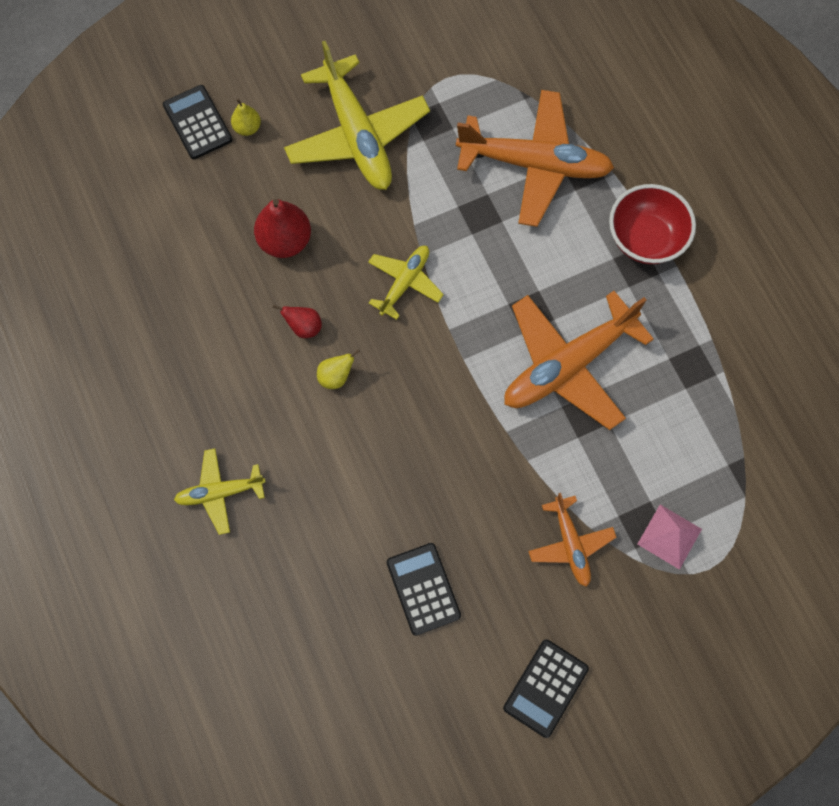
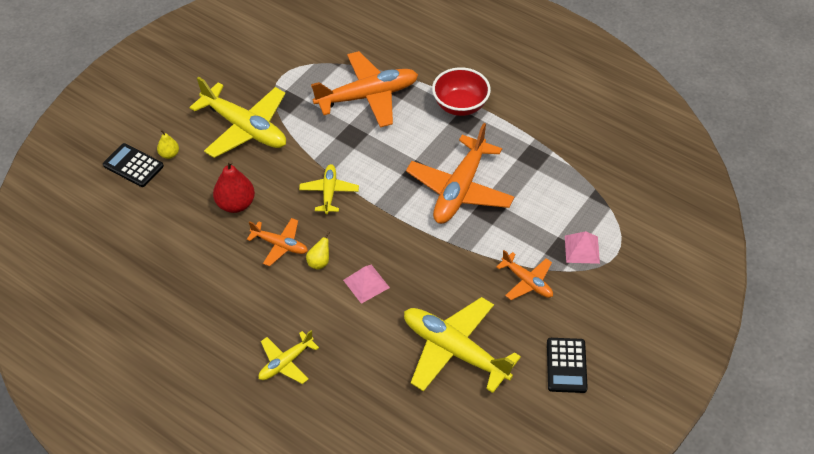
camera: 30 degrees left, 20 degrees down
red pear [273,305,322,338] -> orange plane [247,218,308,266]
black calculator [387,543,461,636] -> yellow plane [404,297,521,393]
none -> pink pyramid [343,265,390,304]

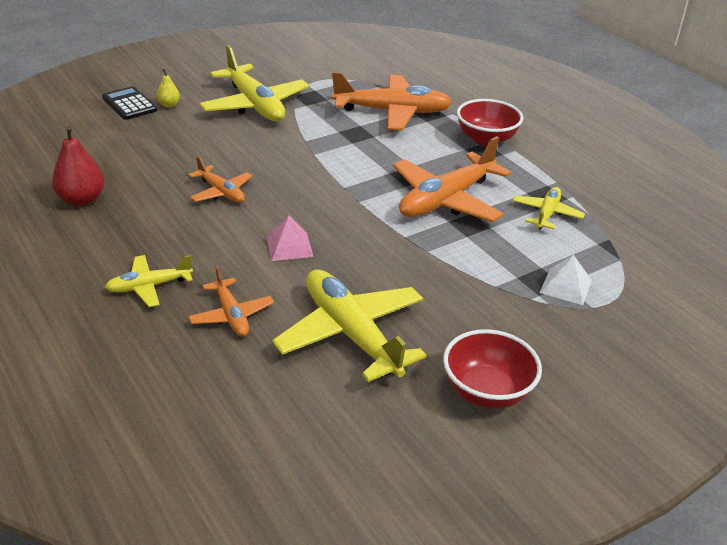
camera: 20 degrees right, 15 degrees down
red pear [213,160,255,213] -> red pear moved to [52,126,104,206]
yellow plane [299,164,359,214] -> yellow plane moved to [513,187,585,229]
yellow pear [306,231,330,270] -> none
orange plane [496,250,553,300] -> orange plane moved to [188,266,274,336]
black calculator [547,338,588,393] -> red bowl [443,329,542,409]
pink pyramid [565,231,600,264] -> white pyramid [540,255,592,305]

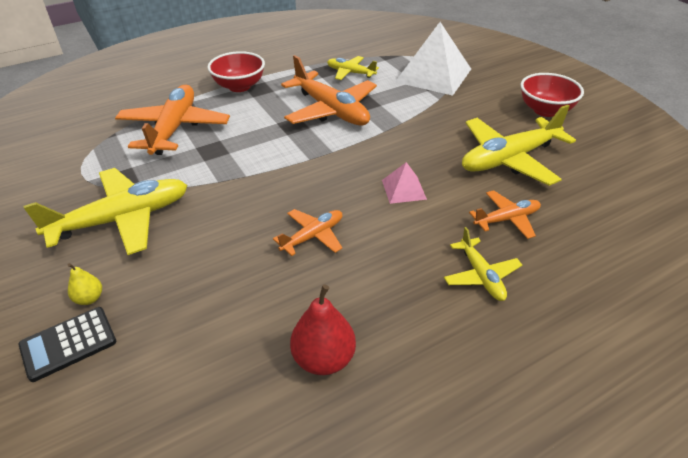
camera: 85 degrees left, 5 degrees up
white pyramid [540,255,592,305] -> white pyramid [395,22,471,96], size x2.11

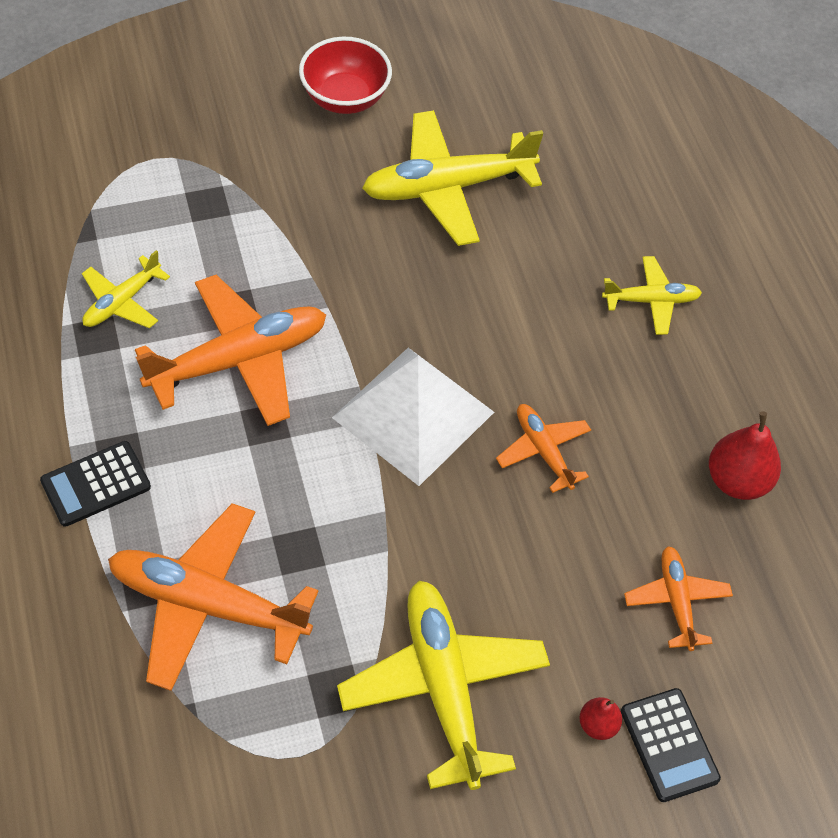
camera: 80 degrees left, 15 degrees up
yellow pear [68,263,102,305] -> red pear [579,697,622,740]
red bowl [208,51,265,92] -> black calculator [40,441,151,527]
pink pyramid [382,162,427,204] -> none
white pyramid [395,22,471,96] -> white pyramid moved to [332,348,494,486]
yellow plane [462,105,576,186] -> yellow plane turned 90 degrees clockwise [362,110,543,246]
orange plane [469,190,541,239] -> orange plane moved to [624,546,733,651]

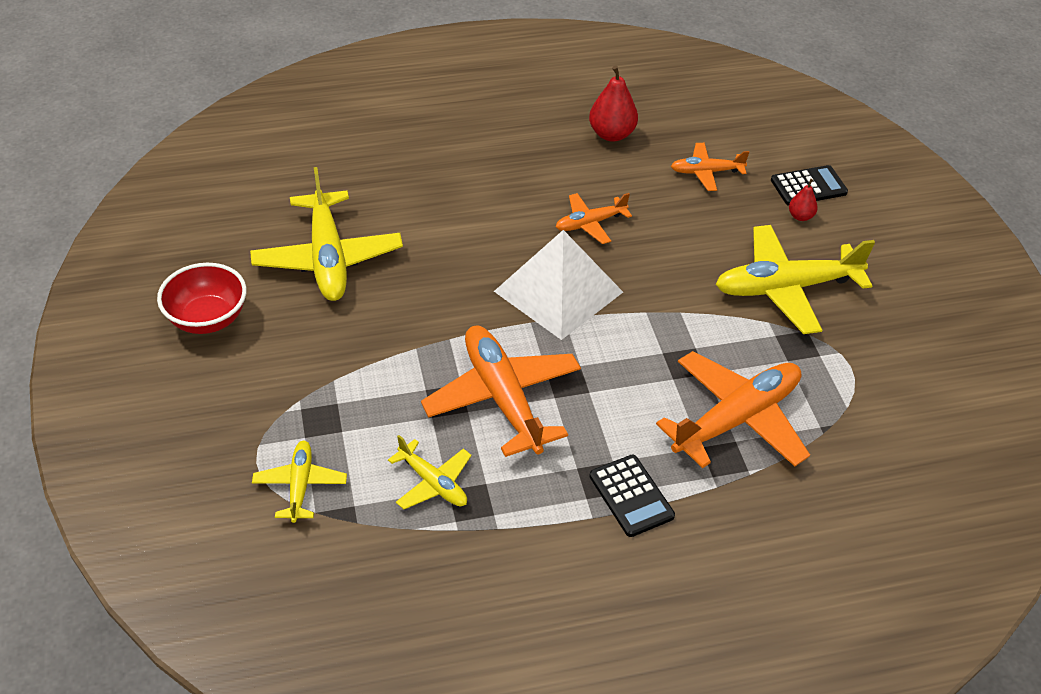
camera: 85 degrees left, 10 degrees down
orange plane [108,503,319,691] -> orange plane turned 150 degrees counterclockwise [656,351,810,468]
yellow plane [602,256,702,335] -> yellow plane moved to [252,441,347,523]

